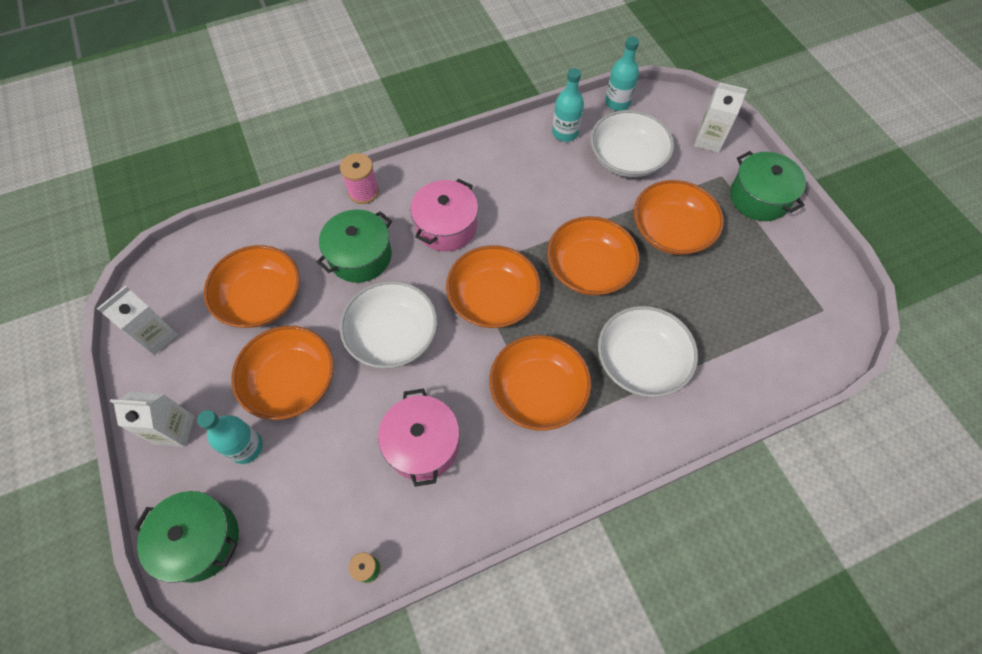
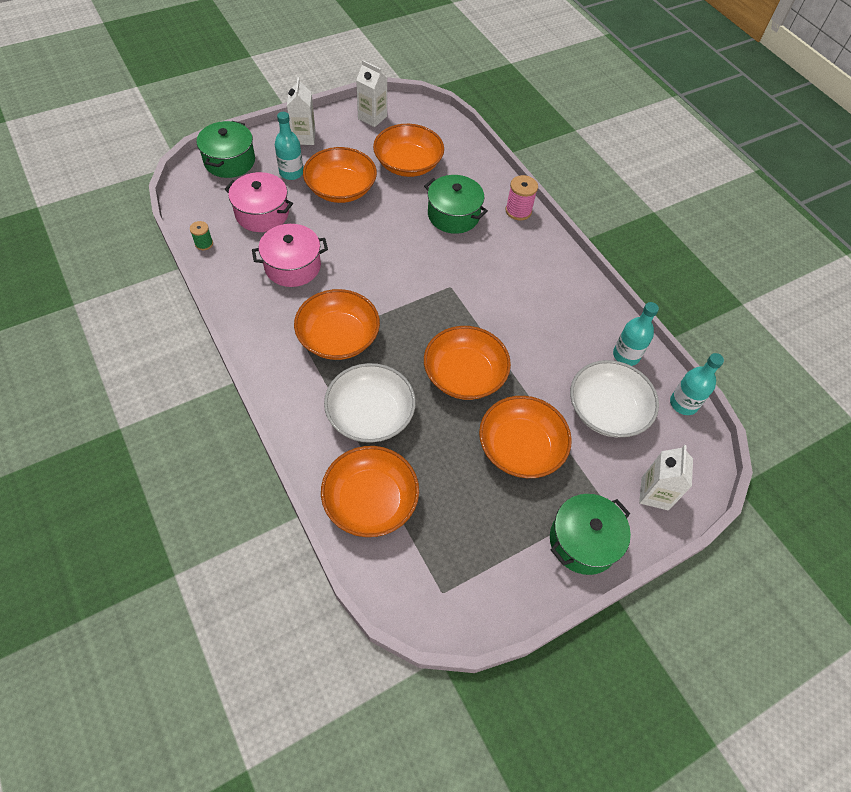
camera: 80 degrees right, 5 degrees down
white bowl [340,281,437,369] -> none
pink pot [410,179,478,251] -> pink pot moved to [224,172,293,232]
orange bowl [446,245,540,328] -> orange bowl moved to [321,446,419,537]

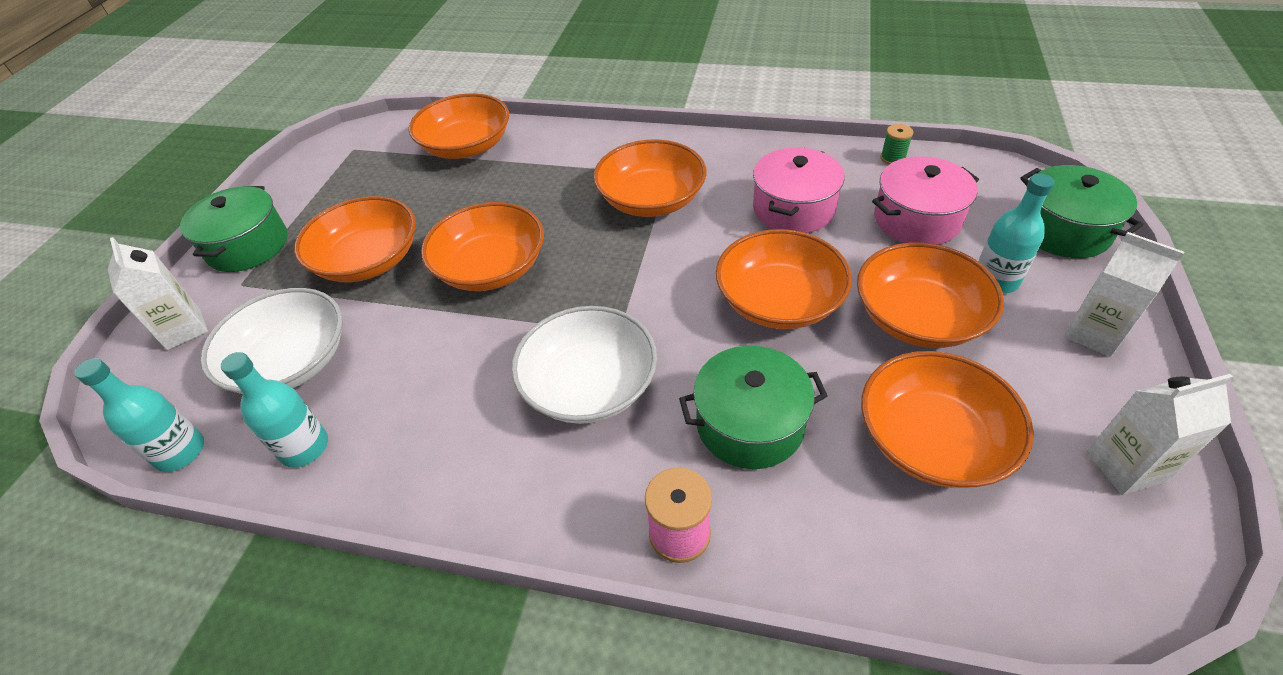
camera: 140 degrees right, 10 degrees down
white bowl [324,363,416,443] -> white bowl moved to [512,306,657,424]
none -> orange bowl [716,229,852,329]

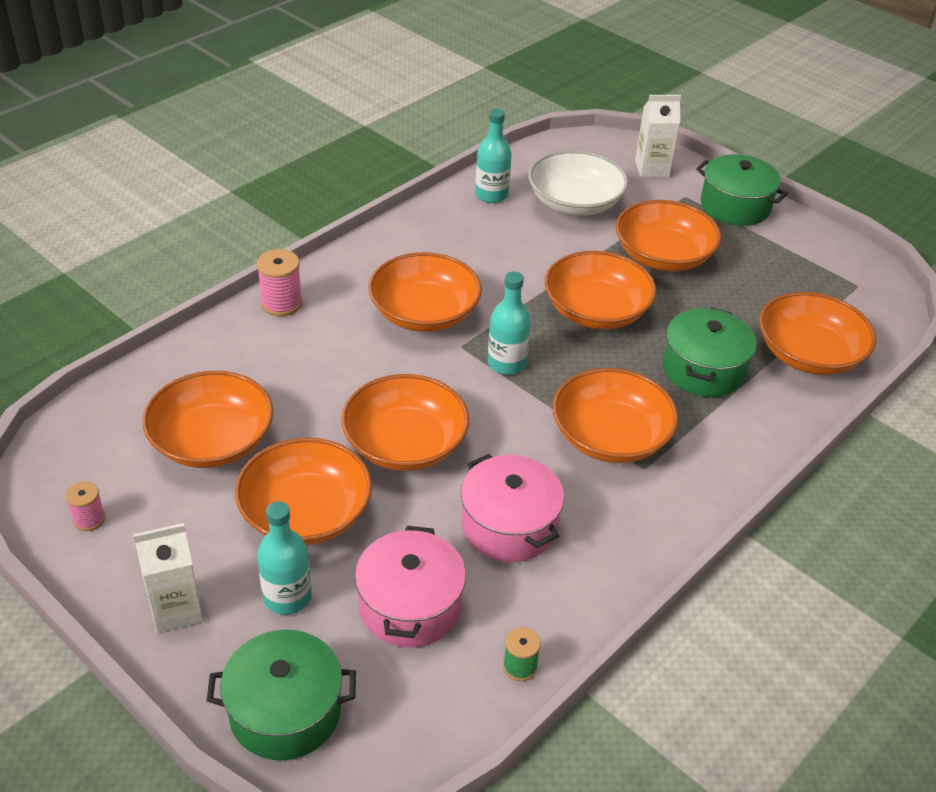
camera: 115 degrees right, 5 degrees down
turquoise bottle [74,358,204,472] -> turquoise bottle moved to [488,271,531,375]
white bowl [512,306,657,424] -> orange bowl [368,252,482,332]
green pot [679,345,828,469] -> green pot moved to [663,308,757,397]
white carton [1087,374,1233,495] -> pink spool [65,481,106,531]

